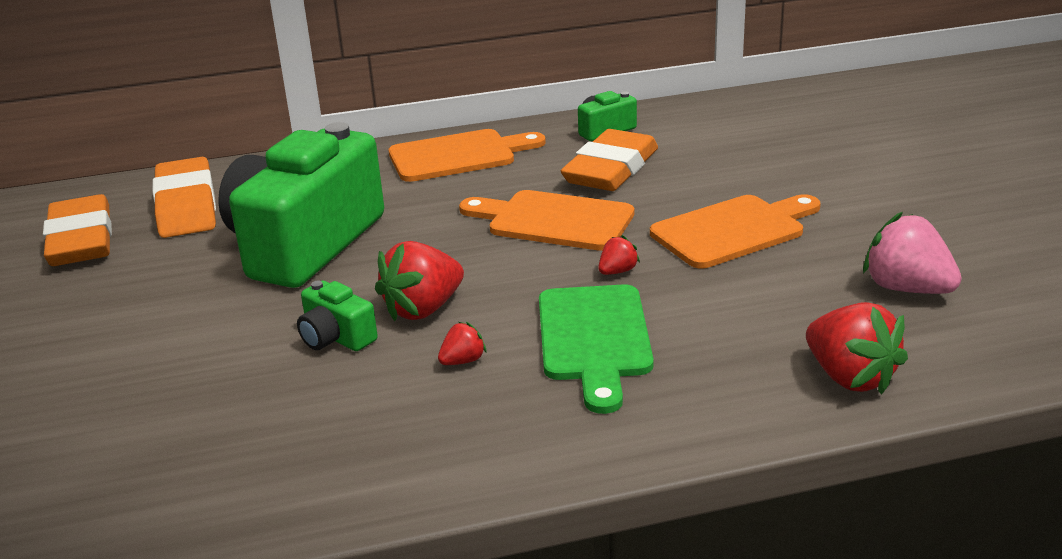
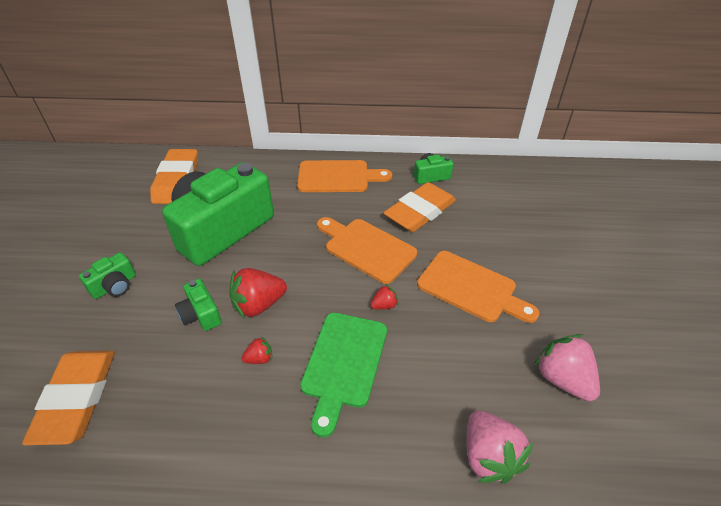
camera: 15 degrees right, 15 degrees up
orange eraser [43,194,112,266] -> orange eraser moved to [22,351,115,445]
orange cutting board [650,194,821,268] -> orange cutting board turned 45 degrees clockwise [417,251,539,323]
red strawberry [806,302,908,394] -> pink strawberry [466,411,533,484]
none -> green camera [79,252,136,299]

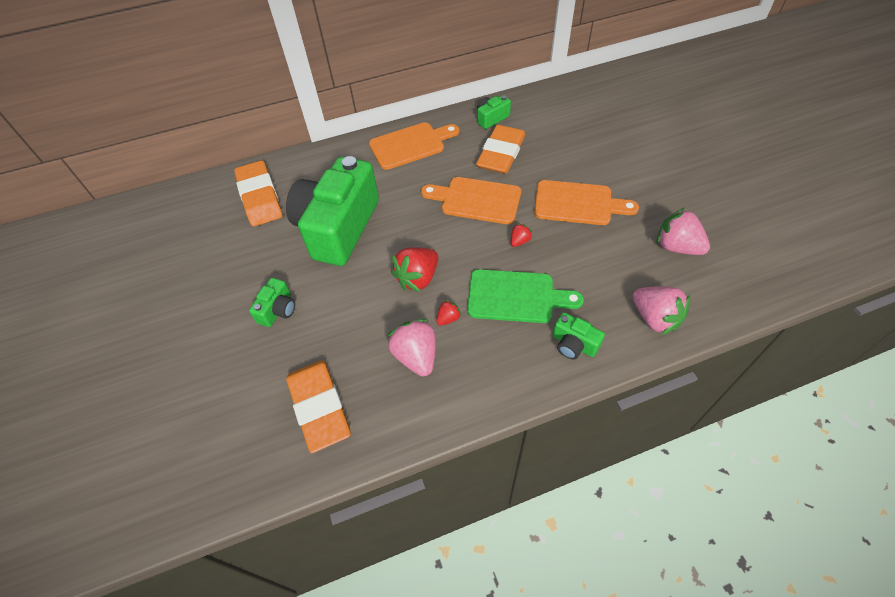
camera: 20 degrees left, 10 degrees up
green camera [175,279,222,331] -> green camera moved to [553,312,605,360]
green cutting board [300,313,387,437] -> green cutting board turned 75 degrees counterclockwise [467,269,584,323]
none -> pink strawberry [387,319,436,376]

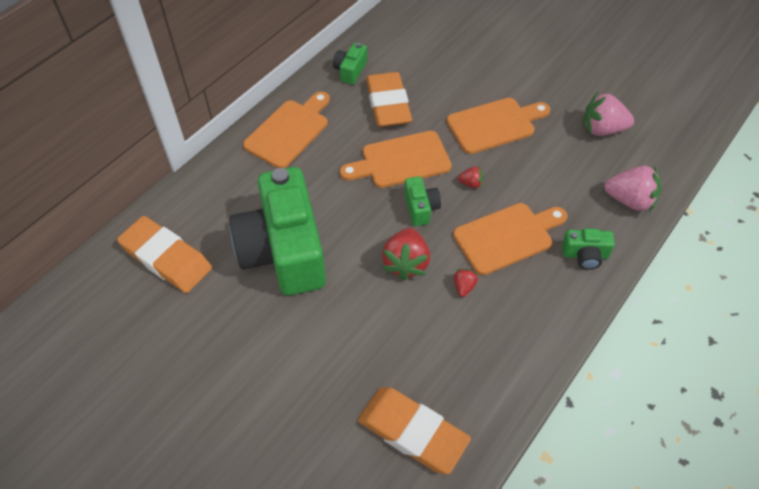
camera: 35 degrees left, 0 degrees up
green camera [249,278,295,327] -> green camera moved to [404,176,441,226]
pink strawberry [387,319,436,376] -> none
green cutting board [467,269,584,323] -> orange cutting board [453,203,567,275]
red strawberry [511,223,532,247] -> red strawberry turned 90 degrees clockwise [458,166,484,188]

